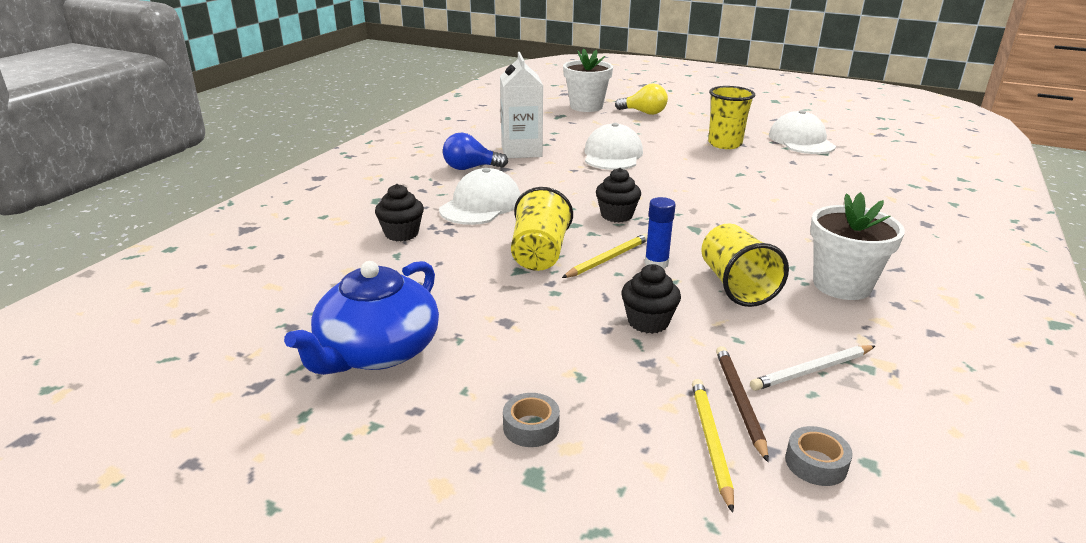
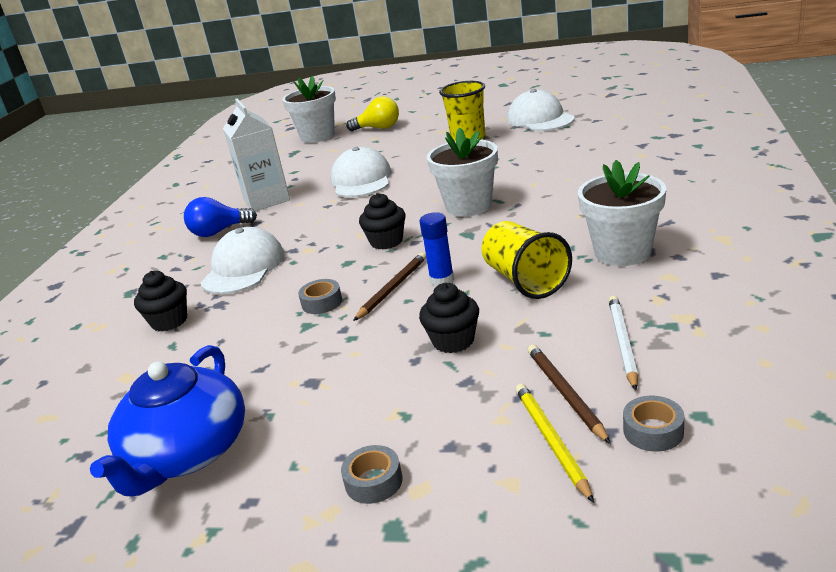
camera: 10 degrees left, 0 degrees up
yellow cup [511,187,573,271] -> grey tape [298,279,342,314]
yellow pencil [562,233,648,278] -> brown pencil [353,252,426,321]
white pencil [750,345,875,391] -> white pencil turned 135 degrees clockwise [608,295,638,391]
none -> white flower pot [427,127,498,217]

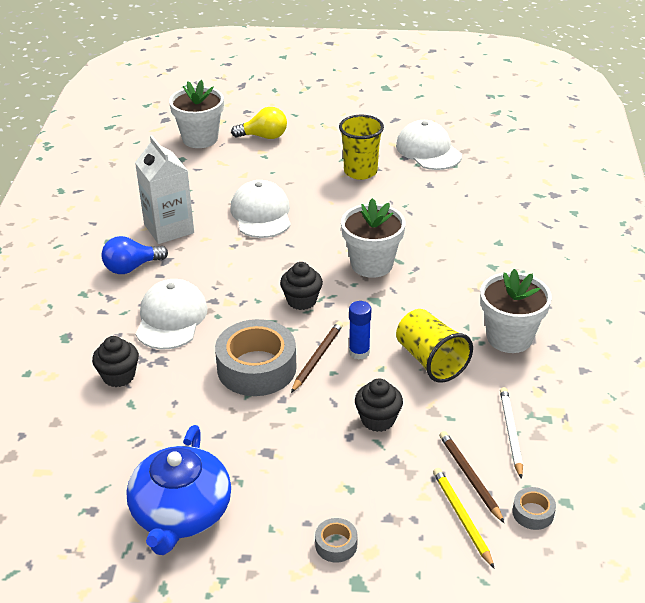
camera: 10 degrees left, 10 degrees up
grey tape [298,279,342,314] -> grey tape [215,319,297,396], size x2.23

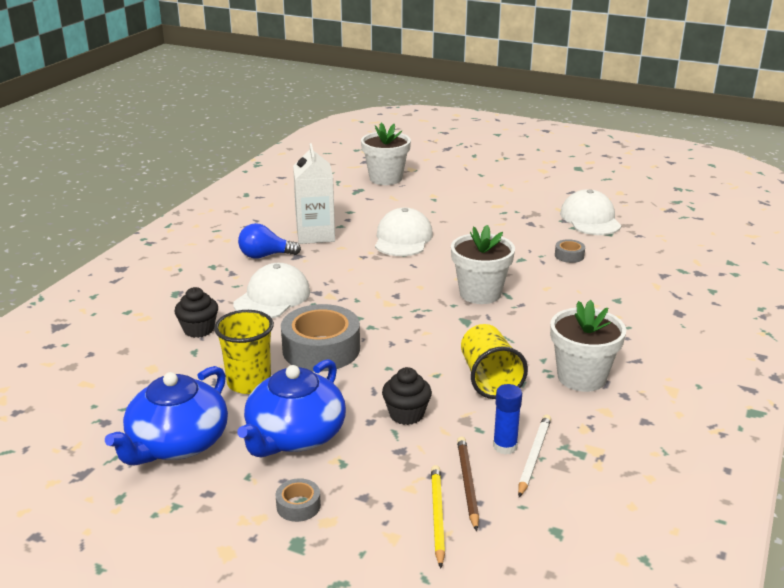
camera: 20 degrees right, 10 degrees down
yellow light bulb [231,107,287,139] -> none
black cupcake [280,262,323,310] -> none
brown pencil [291,321,343,393] -> none
yellow cup [339,115,384,180] -> yellow cup moved to [214,310,274,394]
blue glue stick [349,301,371,360] -> blue glue stick moved to [493,384,522,455]
grey tape [512,487,556,530] -> grey tape moved to [555,239,585,263]
none -> blue teapot [237,359,346,457]

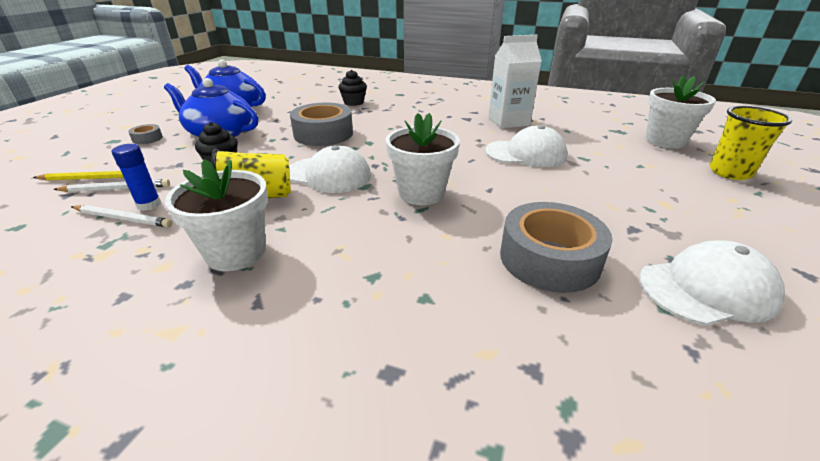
camera: 85 degrees right, 5 degrees up
yellow cup [214,310,274,394] -> yellow cup moved to [710,106,792,180]
white cap [234,263,310,318] -> white cap moved to [289,145,371,193]
blue light bulb [238,223,301,259] -> none
brown pencil [457,436,479,531] -> white pencil [53,179,170,192]
grey tape [555,239,585,263] -> grey tape [500,202,613,293], size x2.23

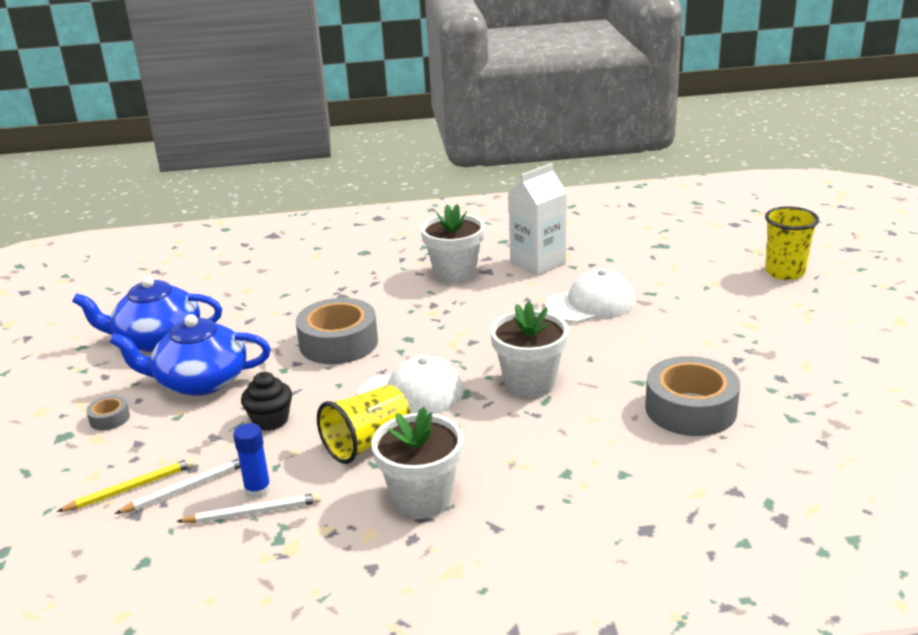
camera: 25 degrees left, 5 degrees down
black cupcake [338,70,367,106] -> none
white cap [639,240,785,325] -> none
white flower pot [645,75,716,149] -> white flower pot moved to [420,204,485,284]

